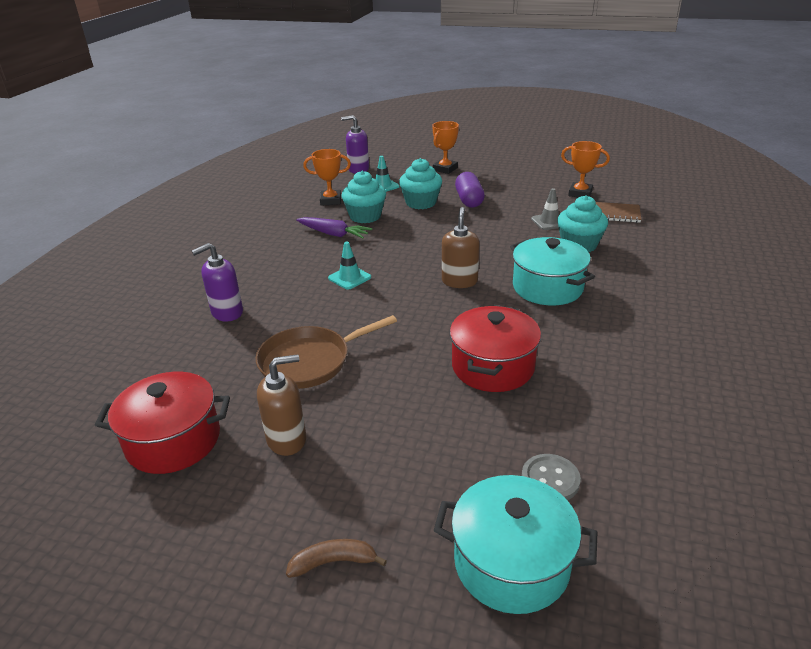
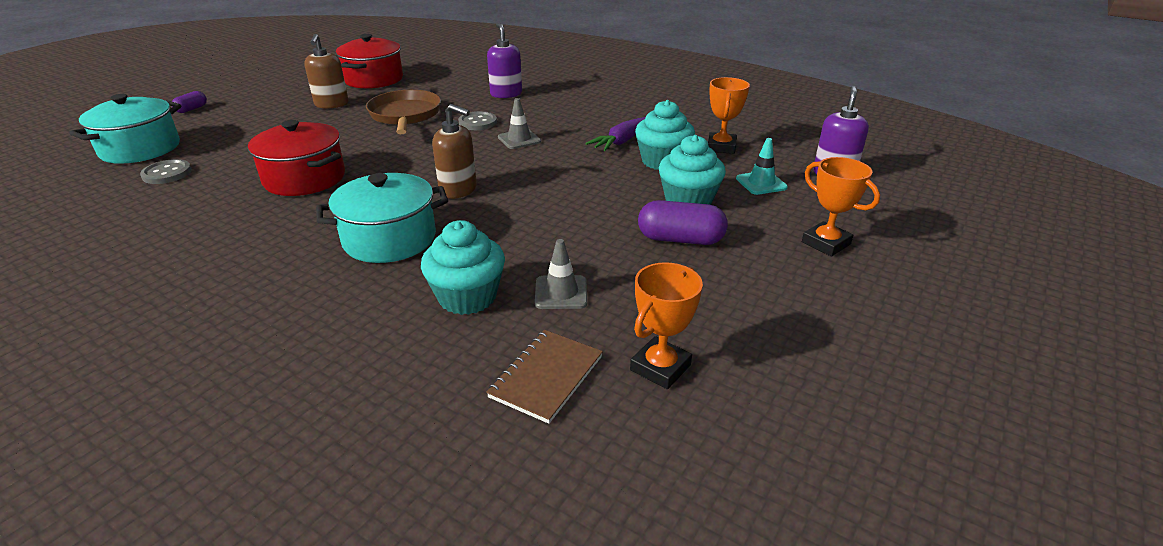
camera: 105 degrees right, 0 degrees up
brown banana [286,539,387,578] -> none
turquoise traffic cone [328,242,371,290] -> grey traffic cone [498,98,541,149]
none -> purple capsule [172,91,207,113]
none -> grey button [458,111,497,130]

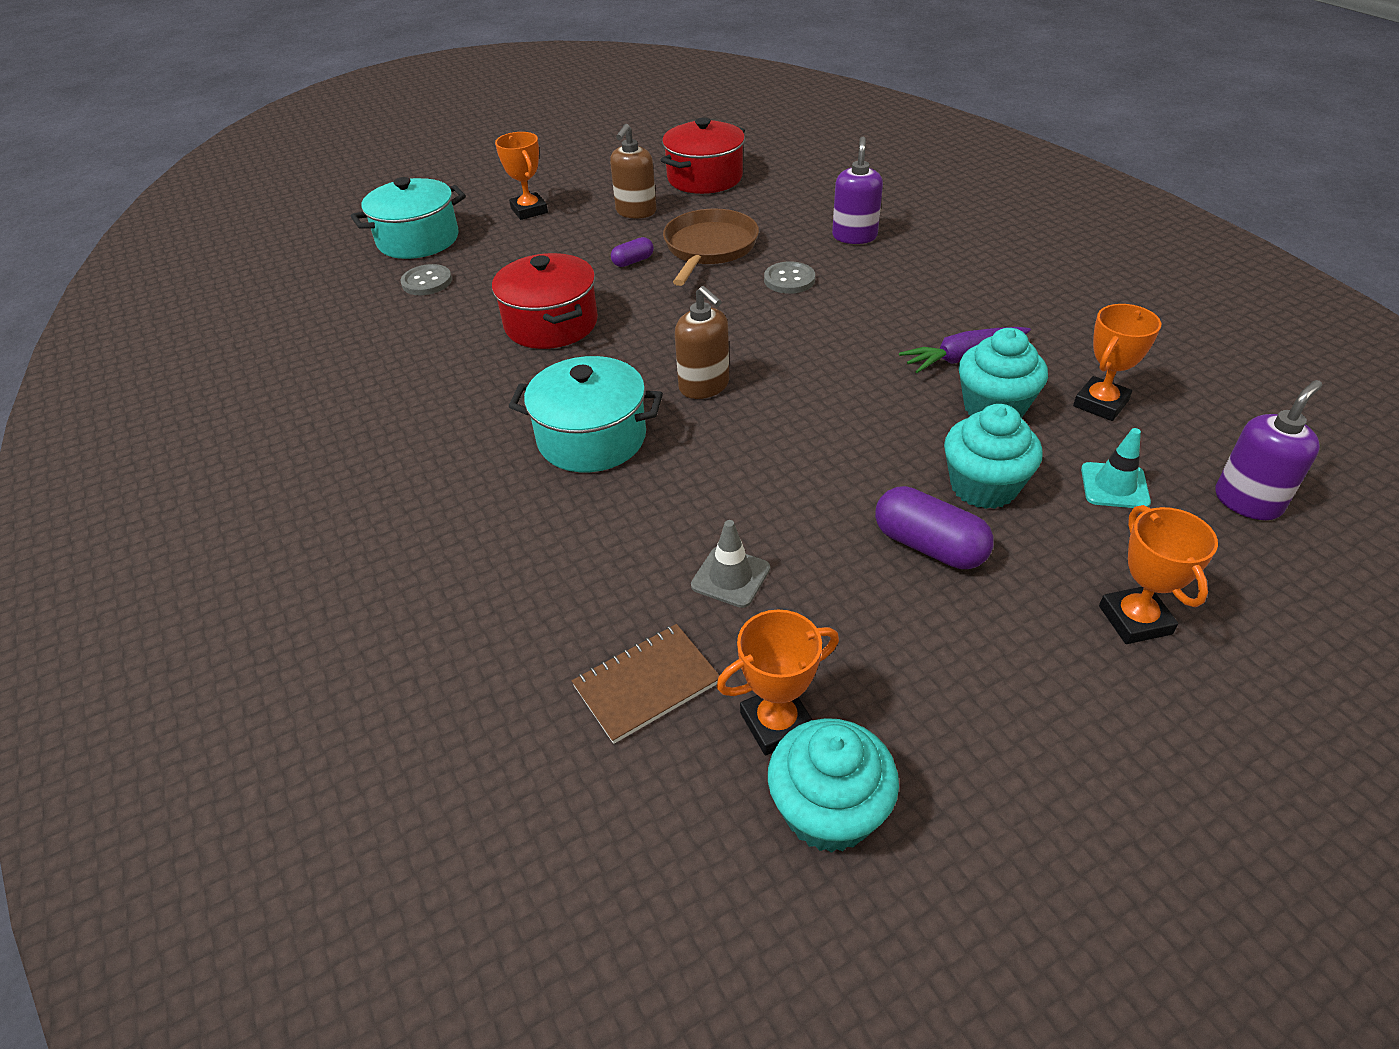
camera: 30 degrees right, 10 degrees up
purple capsule [172,91,207,113] -> purple capsule moved to [611,237,654,267]
turquoise cupcake [421,220,505,315] -> turquoise cupcake moved to [768,718,899,853]
grey traffic cone [498,98,541,149] -> none
none -> orange trophy [495,132,548,220]

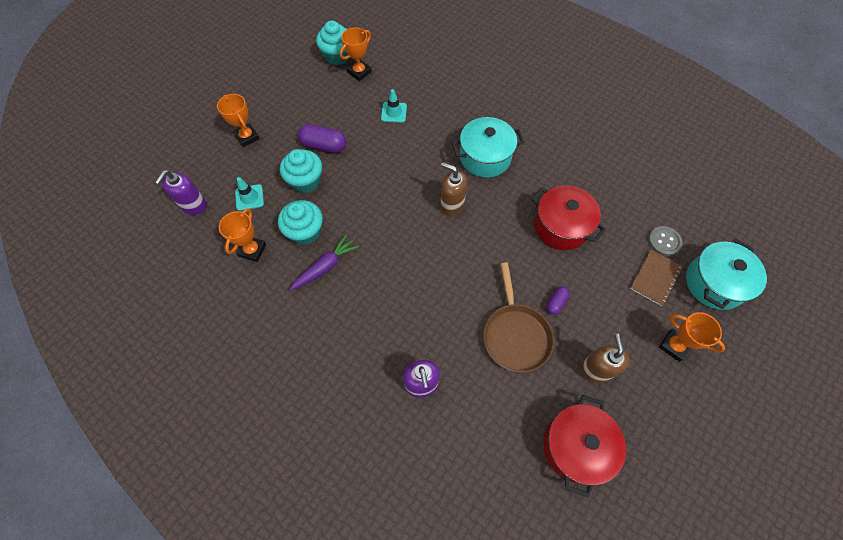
camera: 155 degrees right, 20 degrees up
brown notebook [572,624,720,744] -> brown notebook moved to [630,250,683,306]
grey traffic cone [691,520,770,608] -> turquoise traffic cone [381,89,407,123]
grey button [764,262,815,294] -> none

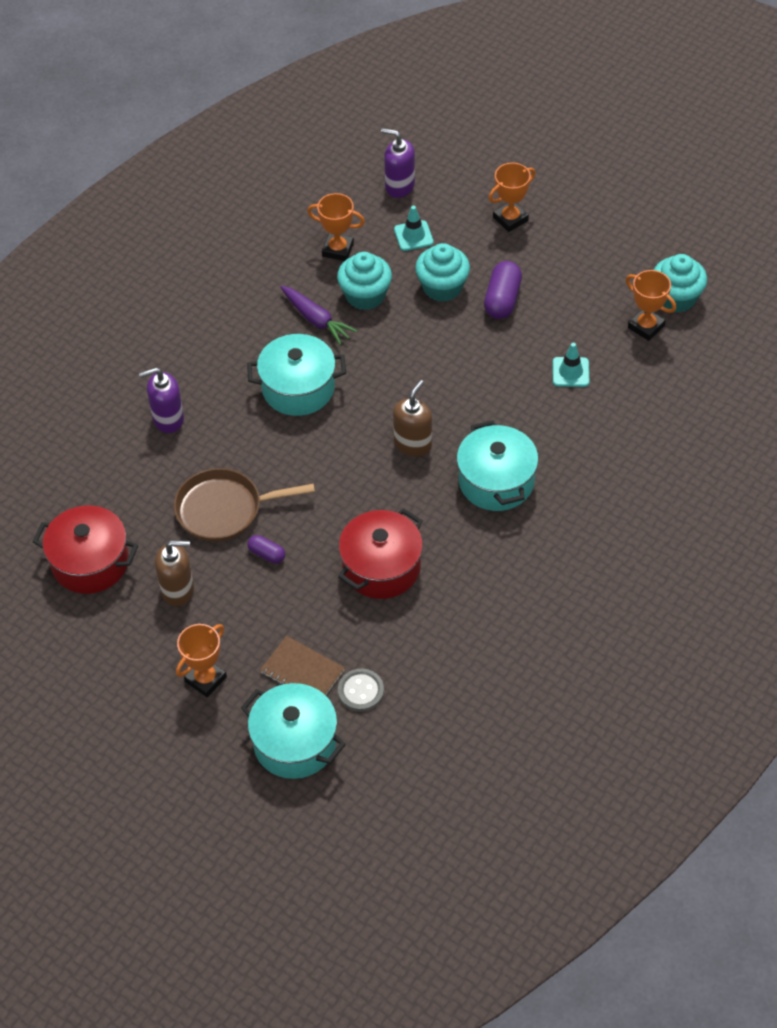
camera: 90 degrees right, 10 degrees down
none -> turquoise pot [247,334,346,416]

